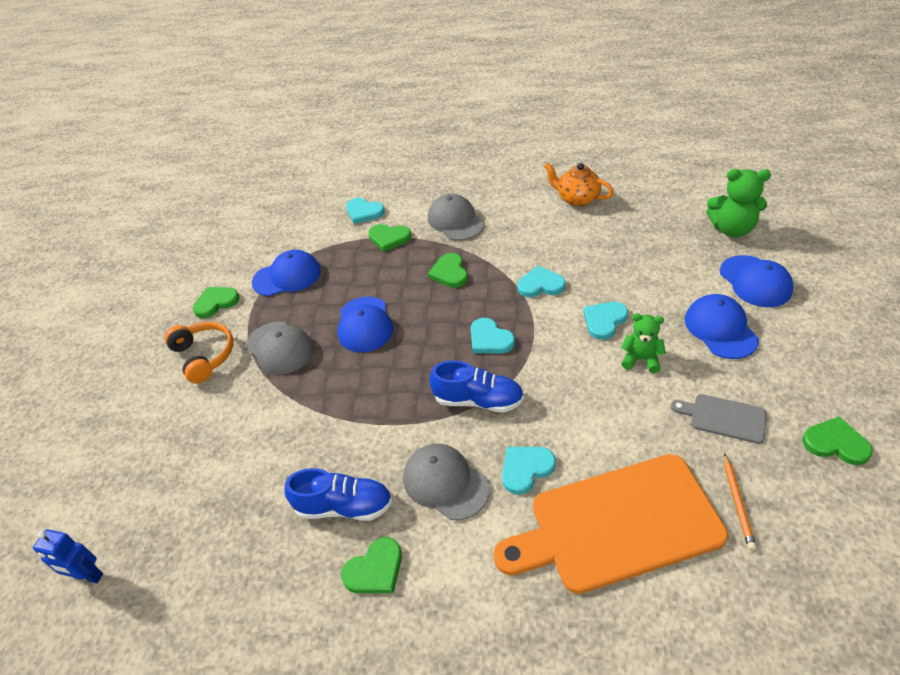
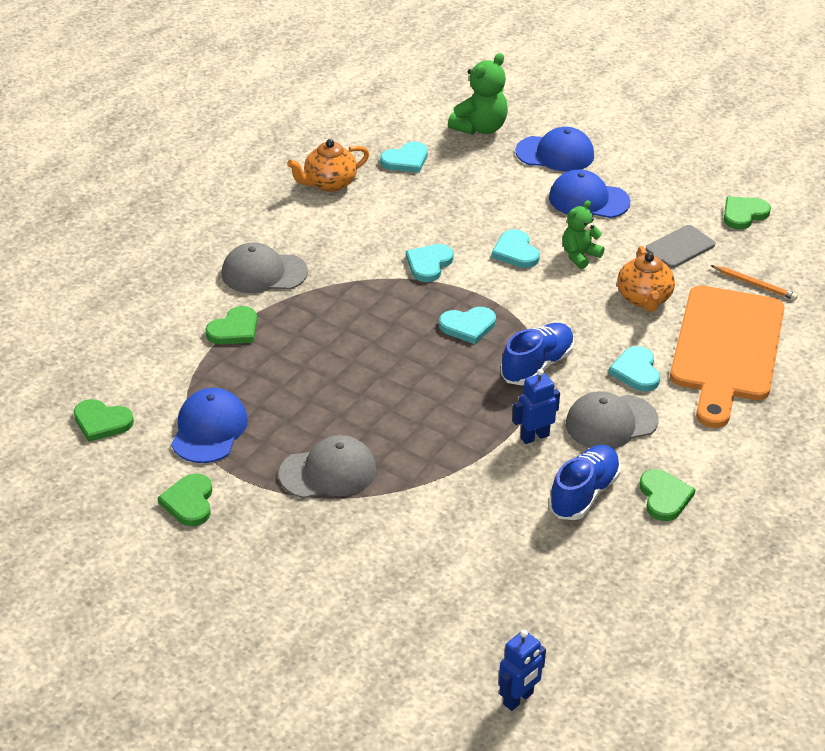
camera: 65 degrees left, 5 degrees down
orange headphones [164,322,233,384] -> none
blue cap [338,296,393,353] -> none
turquoise heart [346,198,385,224] -> turquoise heart moved to [380,142,428,173]
green heart [428,253,468,288] -> green heart moved to [74,399,134,442]
none -> blue robot [512,369,560,444]
none -> orange teapot [617,246,675,312]

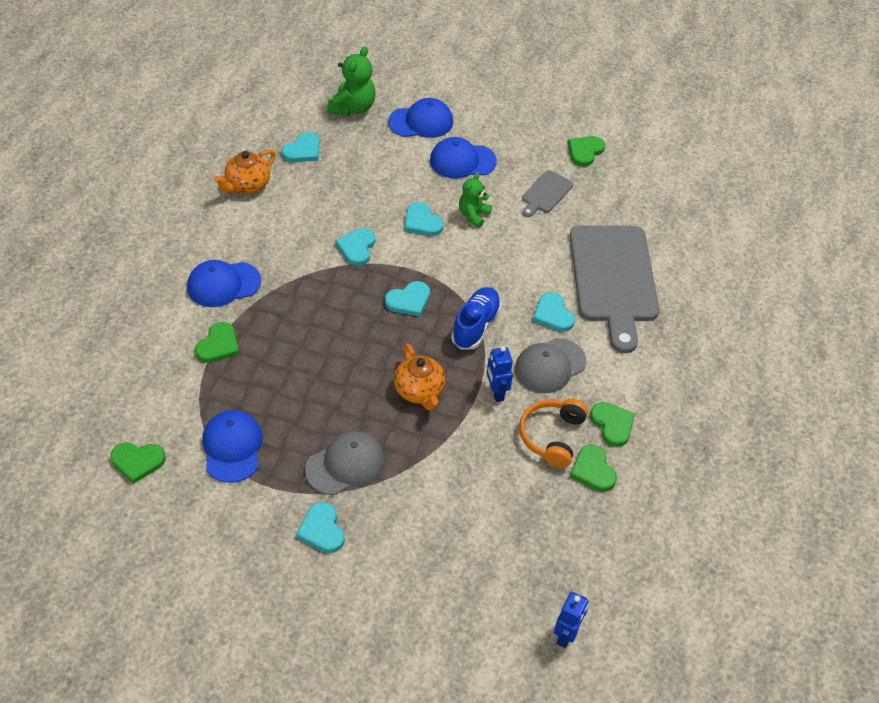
camera: 20 degrees left, 10 degrees up
green heart [158,473,212,526] -> green heart moved to [570,444,617,492]
grey cap [222,242,308,293] -> blue cap [187,260,261,307]
blue robot [512,369,560,444] -> blue robot turned 60 degrees counterclockwise [487,346,513,402]
blue shoe [548,445,621,520] -> orange headphones [519,399,588,468]
orange teapot [617,246,675,312] -> orange teapot moved to [394,344,445,411]
orange cutting board [670,285,784,428] -> grey cutting board [569,225,659,353]
orange pencil [710,265,798,300] -> none
none -> turquoise heart [296,502,345,553]

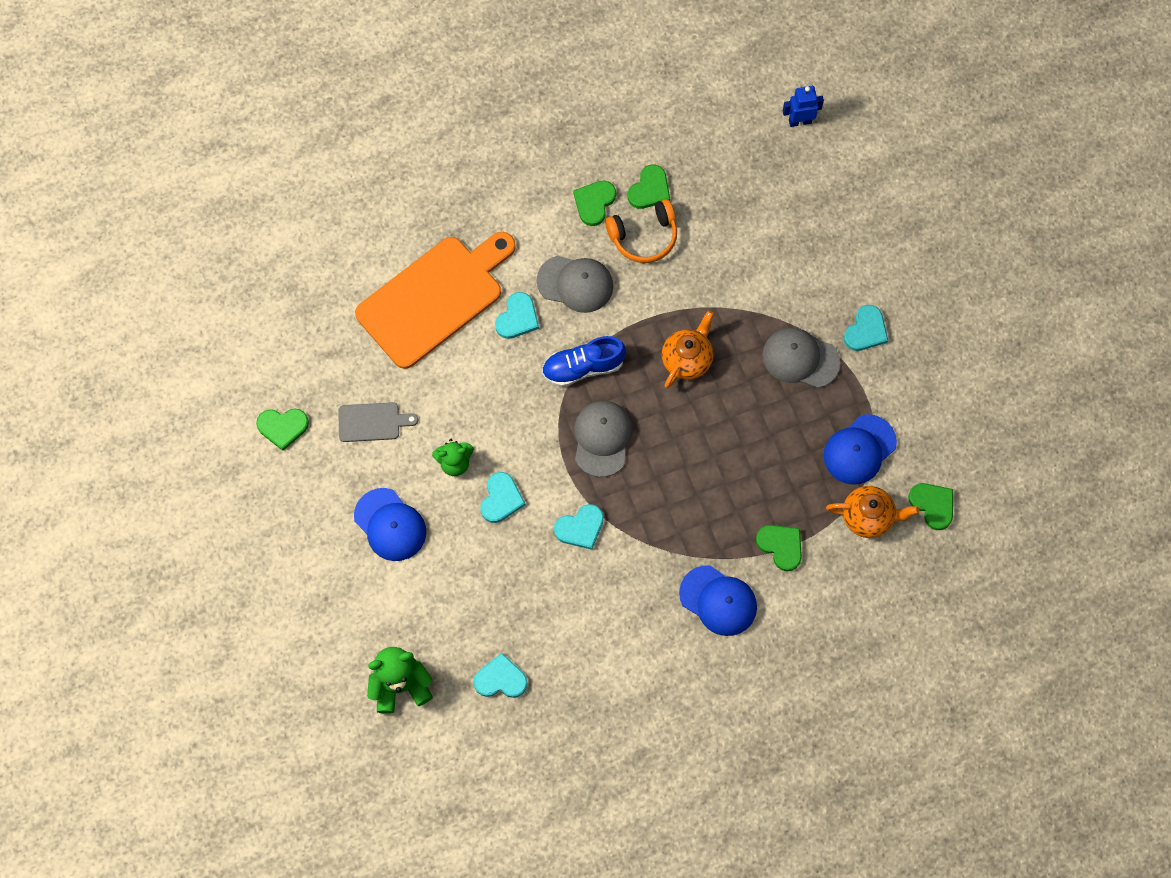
camera: 125 degrees left, 20 degrees up
green heart [195,322,239,363] -> green heart turned 60 degrees clockwise [756,525,802,571]
orange teapot [214,149,276,194] -> orange teapot moved to [826,486,919,538]
turquoise heart [385,281,430,317] -> grey cap [574,401,633,477]
blue cap [389,98,453,138] -> none
blue robot [487,346,513,402] -> none
grey cutting board [569,225,659,353] -> orange cutting board [355,232,516,369]

